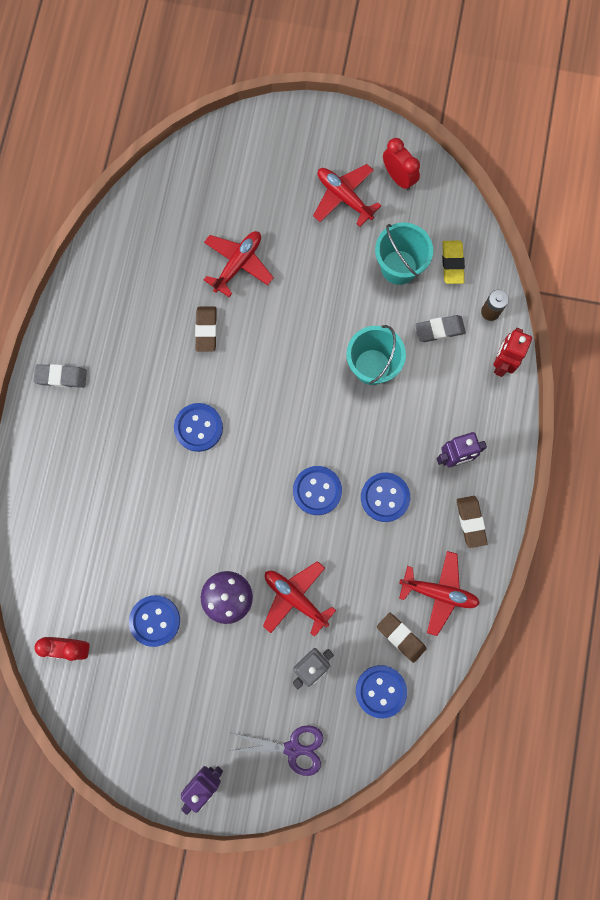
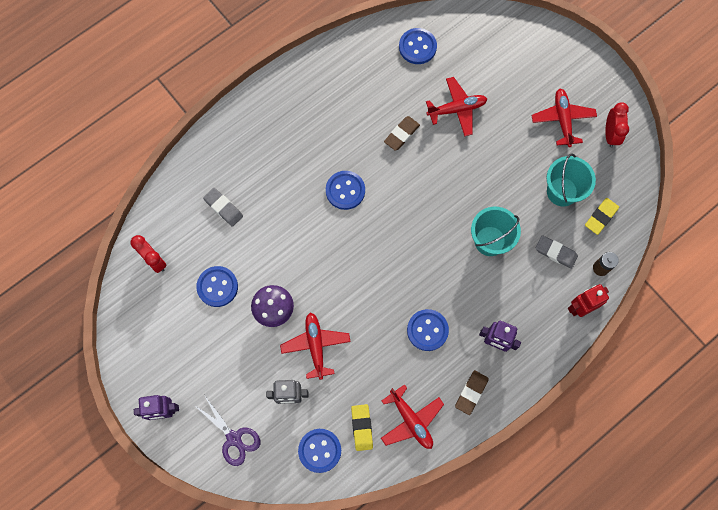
camera: 40 degrees right, 5 degrees down
grey eraser [34,364,87,388] -> grey eraser moved to [203,188,243,227]
blue button [293,466,342,515] -> blue button moved to [399,28,437,64]
brown eraser [377,613,427,663] -> yellow eraser [351,404,373,451]

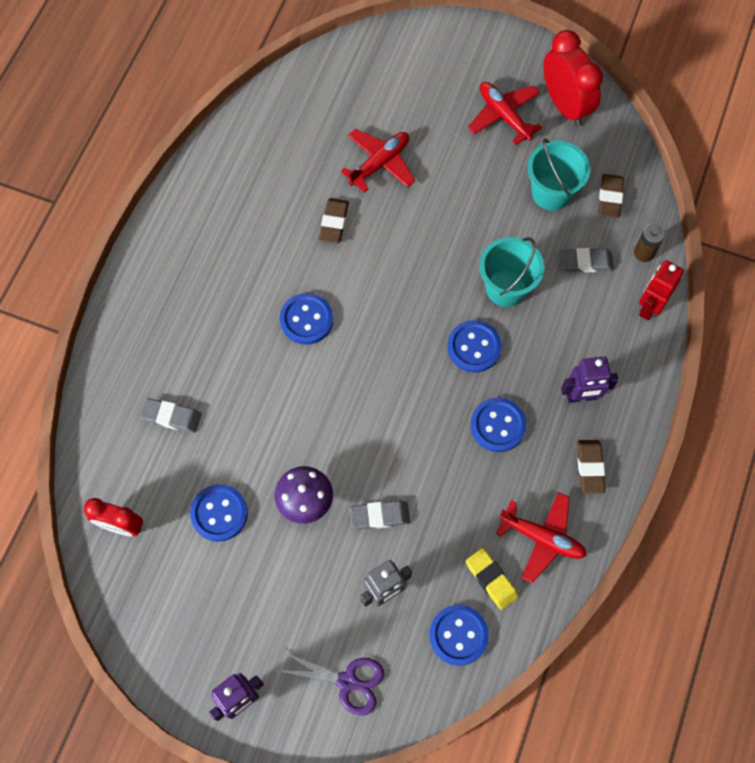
camera: 30 degrees left, 5 degrees down
red plane [280,312,351,380] -> grey eraser [350,500,410,530]
blue button [399,28,437,64] -> blue button moved to [447,320,502,373]
yellow eraser [585,198,619,235] -> brown eraser [598,174,624,218]
red clock [605,102,629,148] -> red clock [543,30,603,126], size x1.55

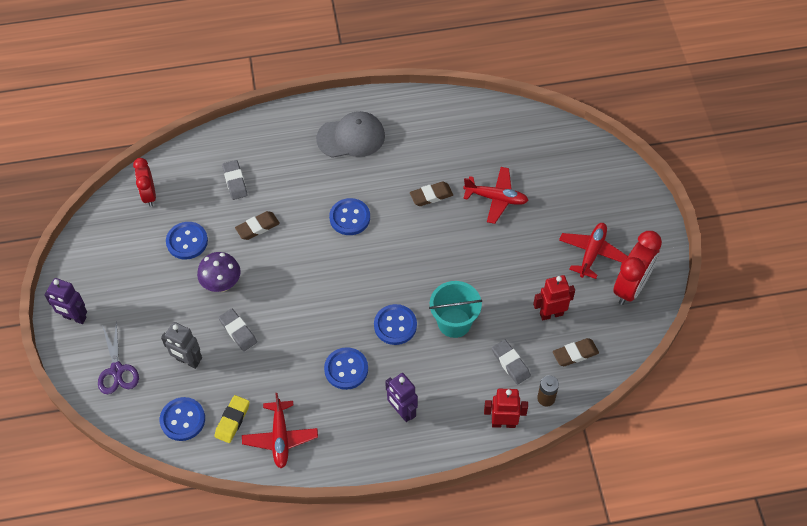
camera: 60 degrees right, 10 degrees down
turquoise bucket [528,138,590,211] -> red robot [533,275,575,320]
brown eraser [577,440,605,494] -> brown eraser moved to [235,211,280,240]
none -> grey cap [316,111,385,158]

